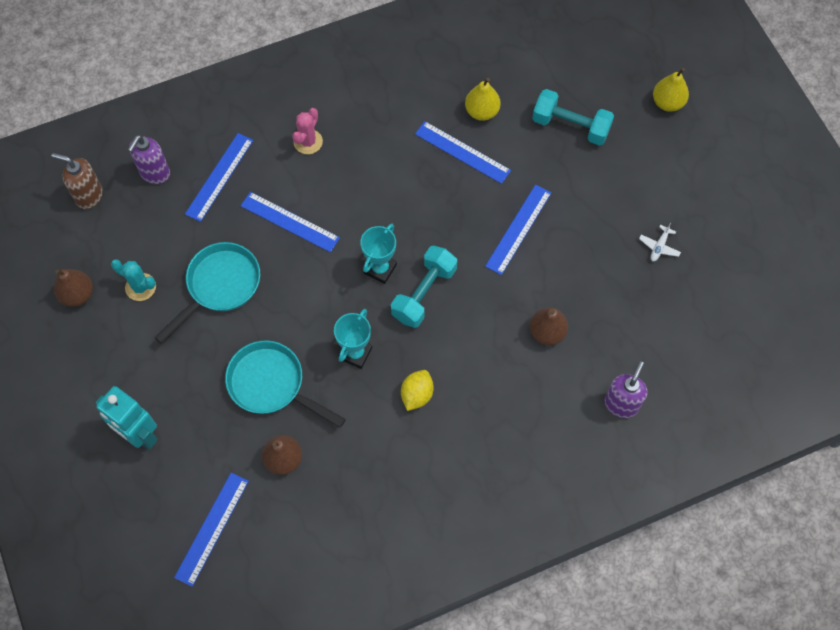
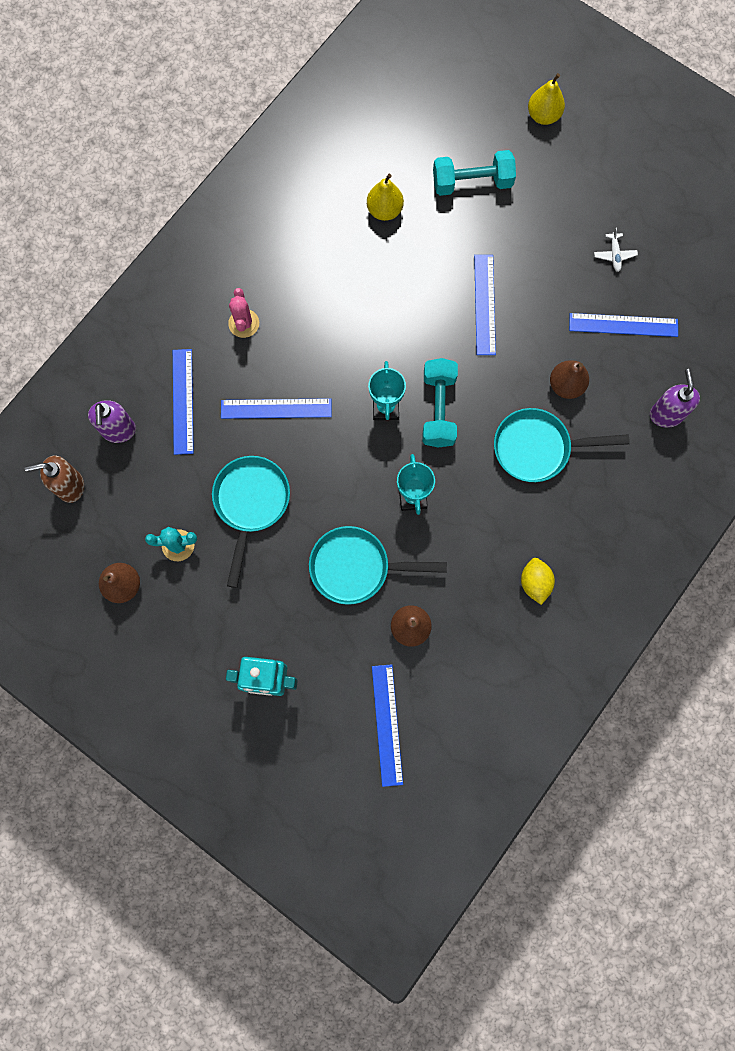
camera: 30 degrees left, 10 degrees up
yellow lemon [401,370,434,411] -> yellow lemon moved to [521,558,555,605]
blue ruler [415,121,511,184] -> blue ruler moved to [569,313,678,337]
none -> turquoise pan [494,408,630,482]

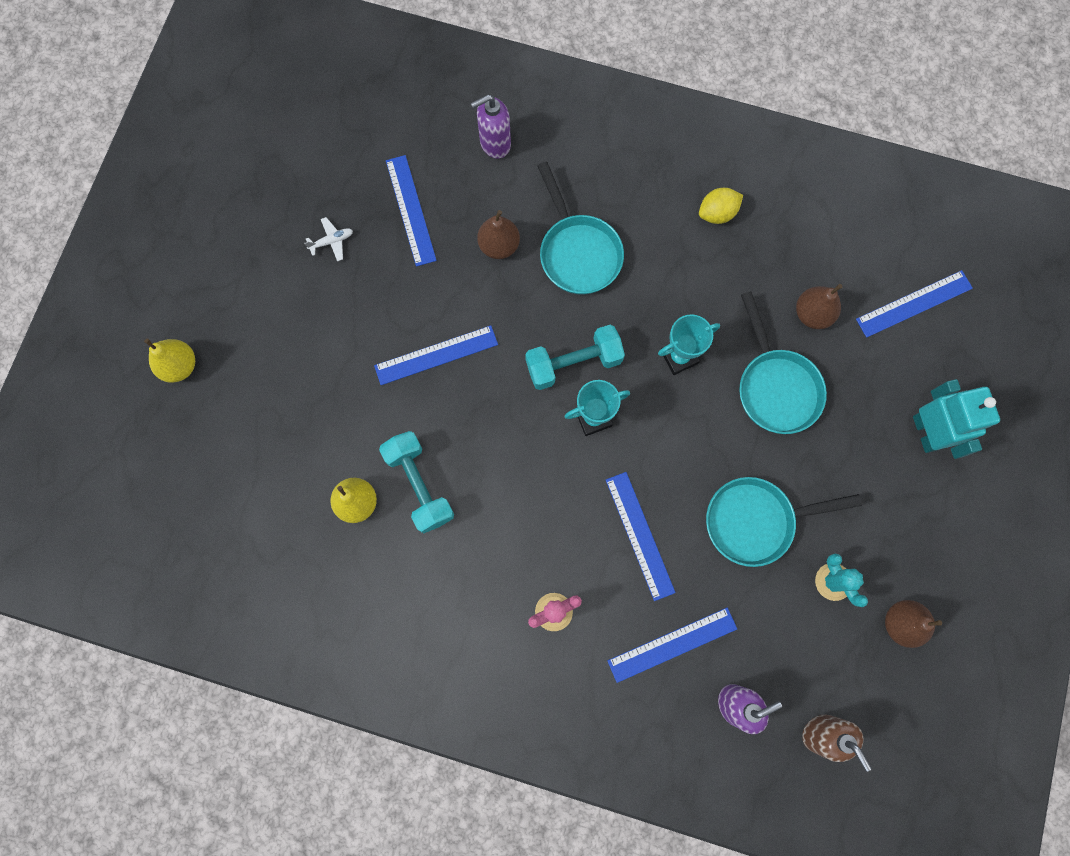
camera: 110 degrees left, 0 degrees up
turquoise dumbbell [433,150,516,196] -> turquoise dumbbell moved to [379,431,454,533]

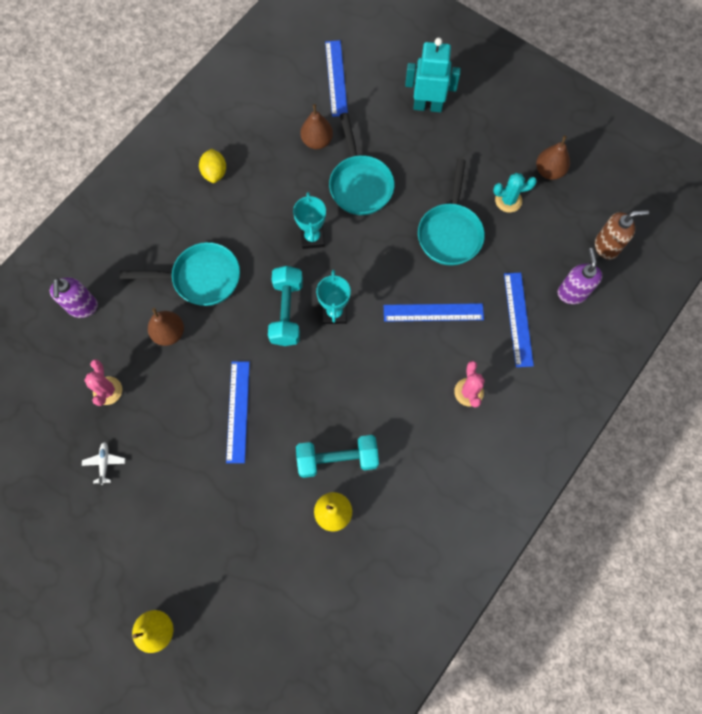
camera: 70 degrees left, 5 degrees down
blue ruler [386,155,437,266] -> pink cactus [84,359,122,406]
turquoise pan [739,291,827,434] -> turquoise pan turned 75 degrees clockwise [329,113,395,215]

